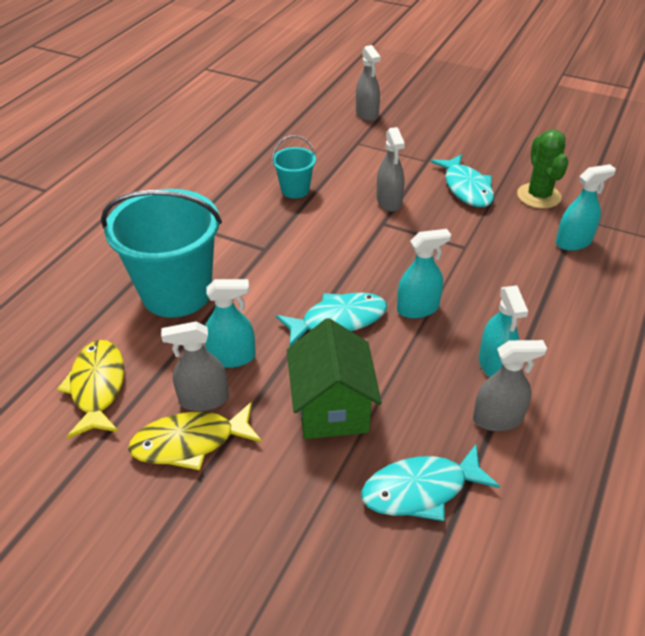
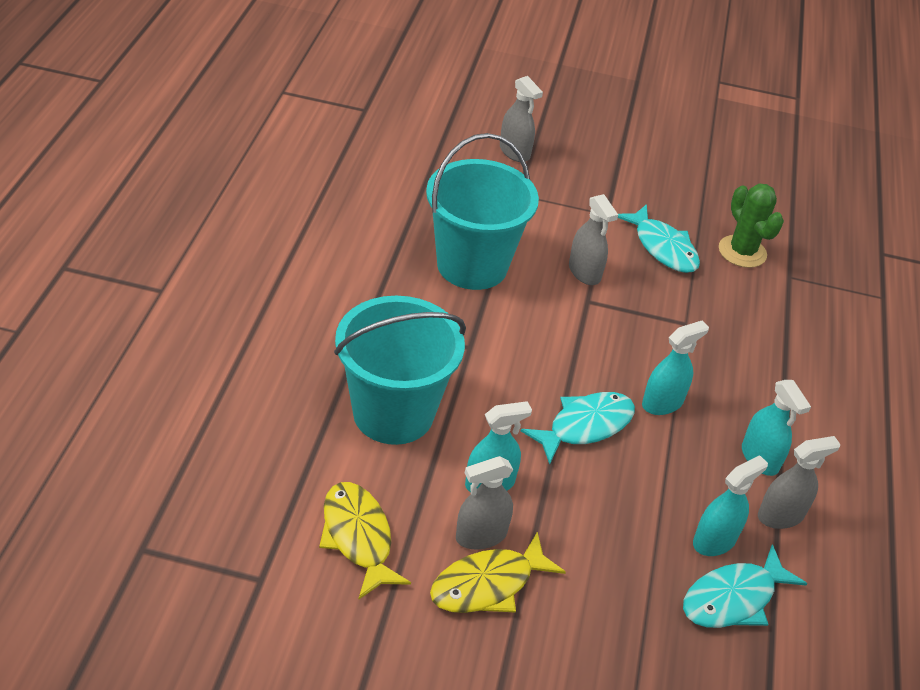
camera: 20 degrees left, 0 degrees up
turquoise bucket [272,135,316,199] -> turquoise bucket [426,133,539,290], size x2.10
green house [287,318,382,439] -> none
turquoise spray bottle [556,164,616,251] -> turquoise spray bottle moved to [693,455,768,556]

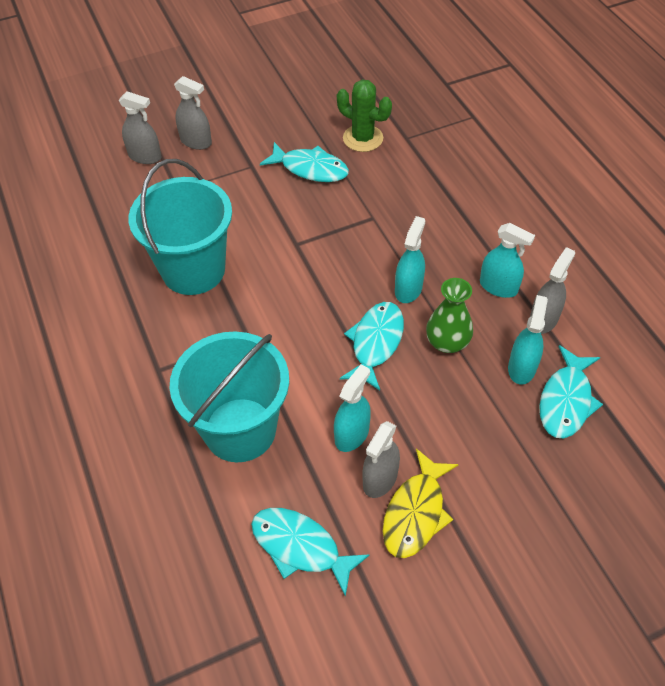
camera: 30 degrees left, 10 degrees up
yellow fish [319,482,411,600] -> turquoise fish [251,508,370,597]
grey spray bottle [569,194,618,285] -> grey spray bottle moved to [174,76,212,150]
none -> green vase [426,278,473,353]

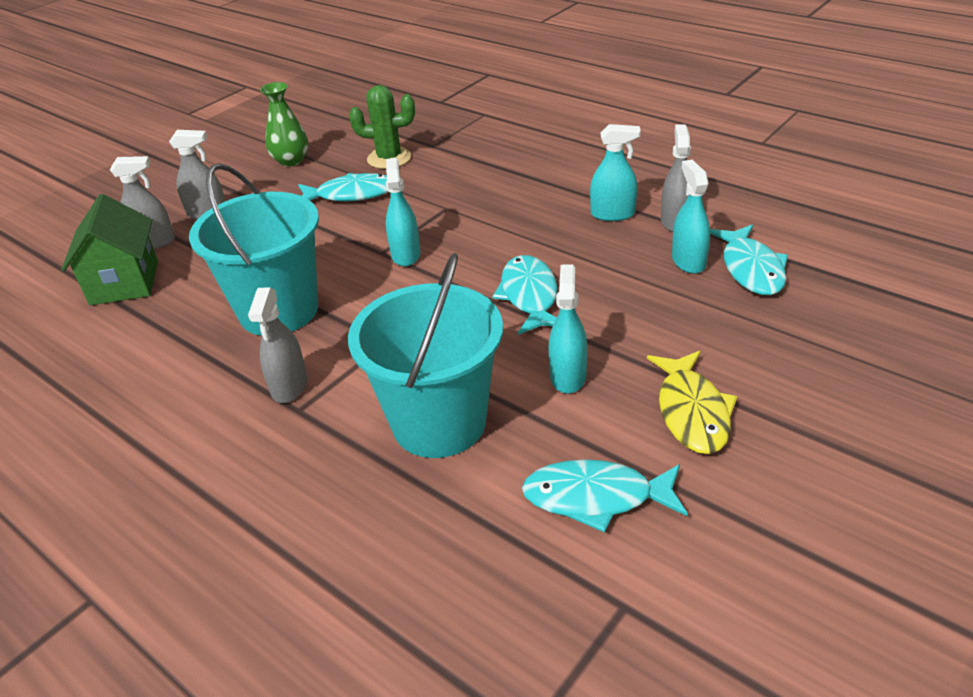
camera: 25 degrees left, 15 degrees down
grey spray bottle [362,421,400,498] -> grey spray bottle moved to [248,287,307,403]
turquoise spray bottle [395,216,425,303] -> turquoise spray bottle moved to [386,158,421,267]
green vase [426,278,473,353] -> green vase moved to [260,82,309,167]
none -> green house [61,194,158,305]

